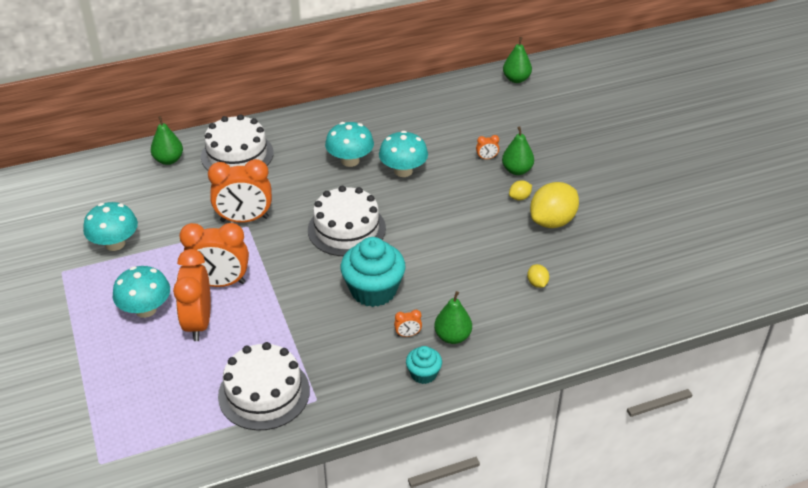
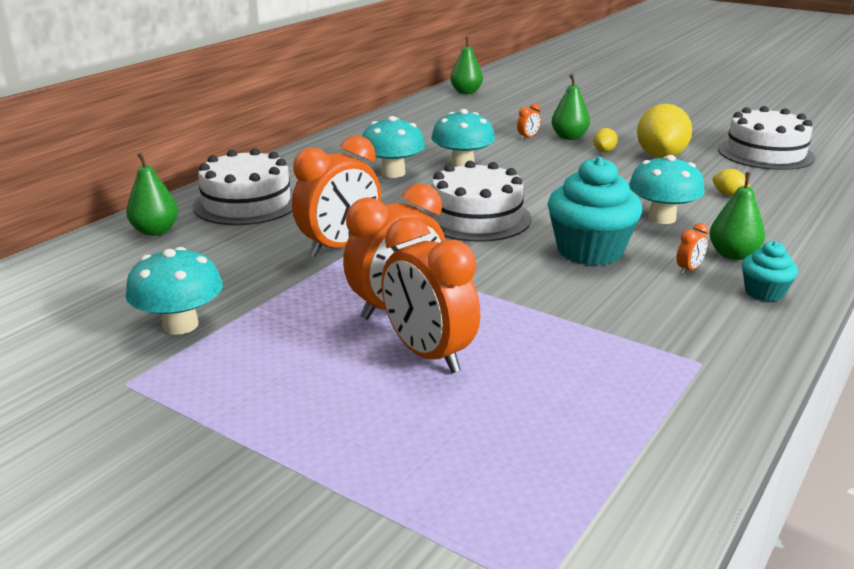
camera: 35 degrees left, 15 degrees down
turquoise mushroom [113,266,170,318] -> turquoise mushroom moved to [629,155,705,224]
white cake [218,342,310,431] -> white cake moved to [718,106,815,170]

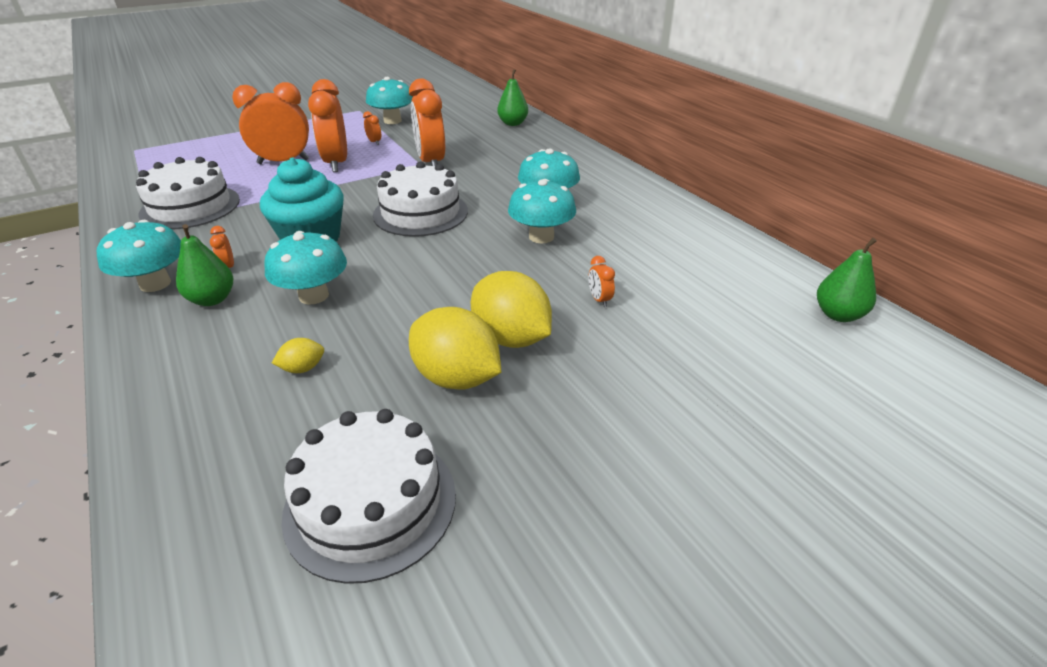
camera: 115 degrees right, 10 degrees up
white cake [193,148,294,225] -> white cake moved to [136,157,240,229]
green pear [552,74,590,140] -> none
yellow lemon [593,128,618,152] -> yellow lemon [470,271,552,348], size x2.20
turquoise cupcake [742,241,798,302] -> turquoise mushroom [97,220,181,292]
none -> orange clock [363,111,381,145]

